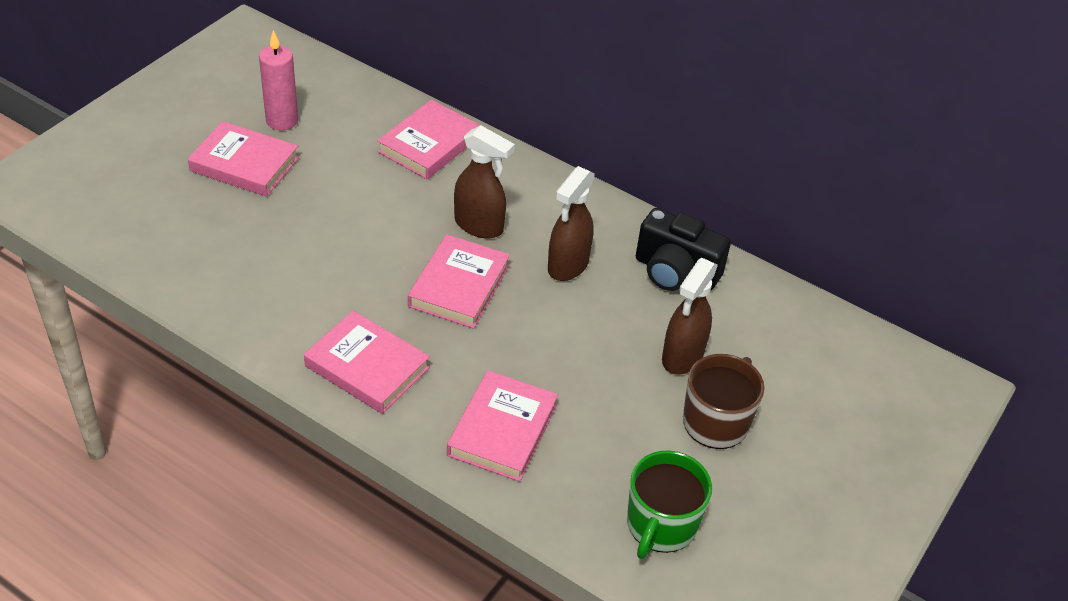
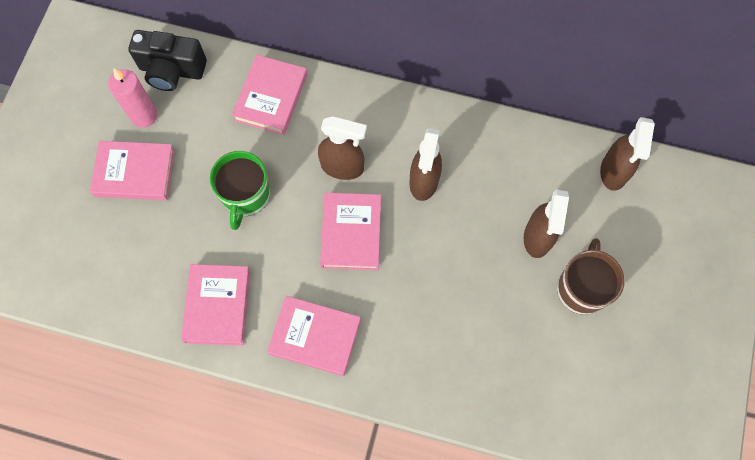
camera: 15 degrees left, 25 degrees up
pink book [447,370,558,482] -> pink book moved to [181,264,250,346]
green mug [627,450,712,559] -> green mug moved to [210,151,270,230]
black camera [636,208,731,291] -> black camera moved to [128,30,207,91]
none -> brown spray bottle [600,117,655,191]

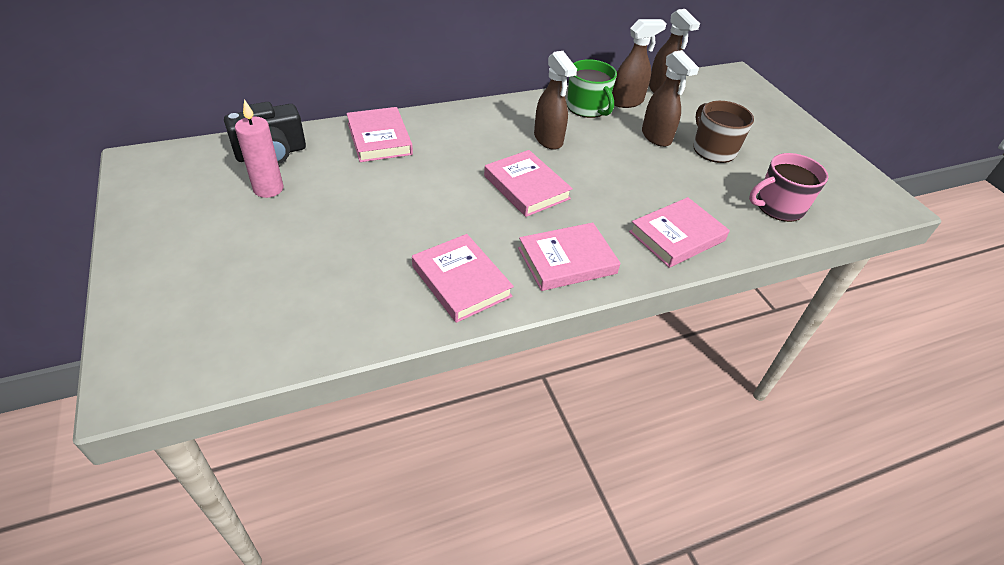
camera: 40 degrees left, 25 degrees down
pink book [90,141,175,200] -> pink book moved to [629,197,730,268]
green mug [210,151,270,230] -> green mug moved to [567,59,617,118]
brown spray bottle [318,116,367,180] -> brown spray bottle moved to [612,19,667,108]
none -> pink mug [749,153,828,222]

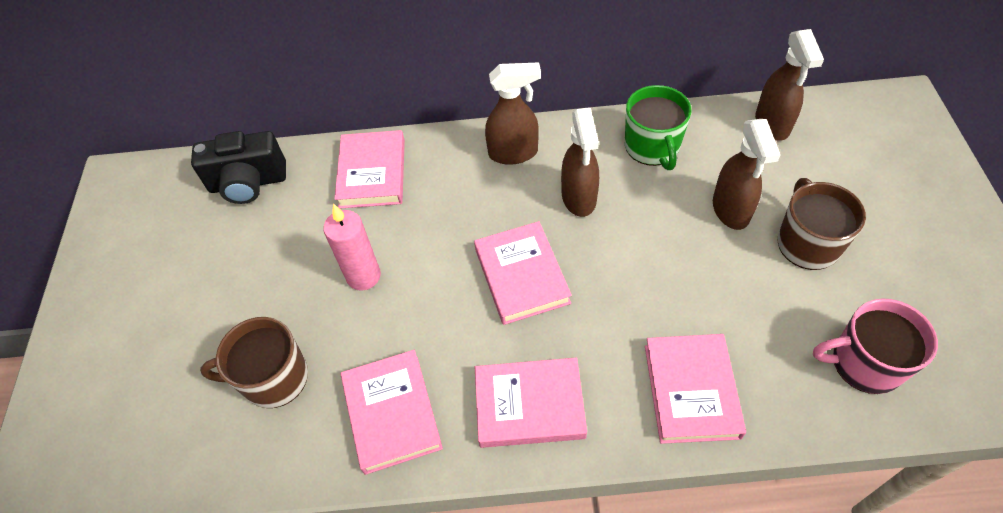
camera: 25 degrees right, 10 degrees up
pink candle [235,99,284,198] -> pink candle moved to [323,204,381,291]
brown spray bottle [612,19,667,108] -> brown spray bottle moved to [485,62,541,165]
pink book [629,197,730,268] -> pink book turned 75 degrees counterclockwise [645,334,746,444]
none -> brown mug [200,317,308,408]

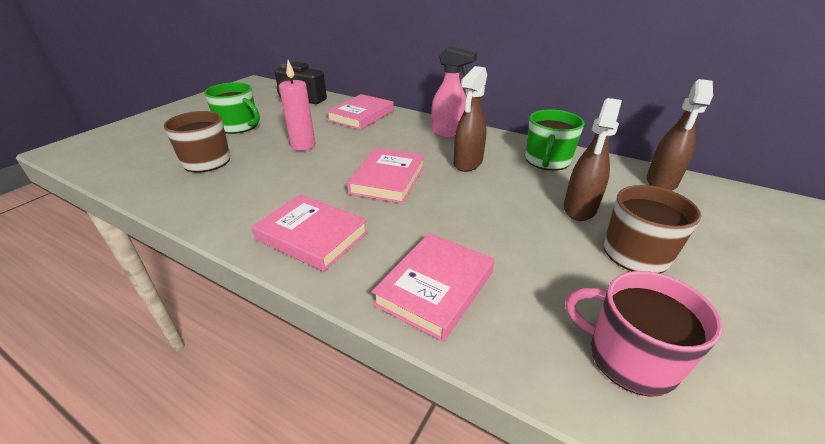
camera: 30 degrees right, 20 degrees down
pink book [341,350,443,475] -> none
brown spray bottle [485,62,541,165] -> pink spray bottle [431,46,477,139]
none -> green mug [204,82,260,134]

